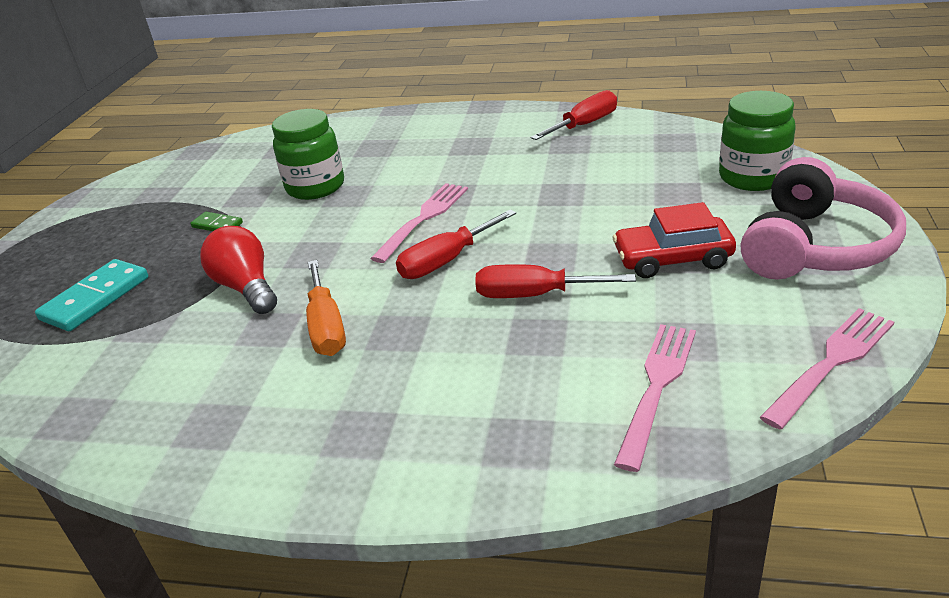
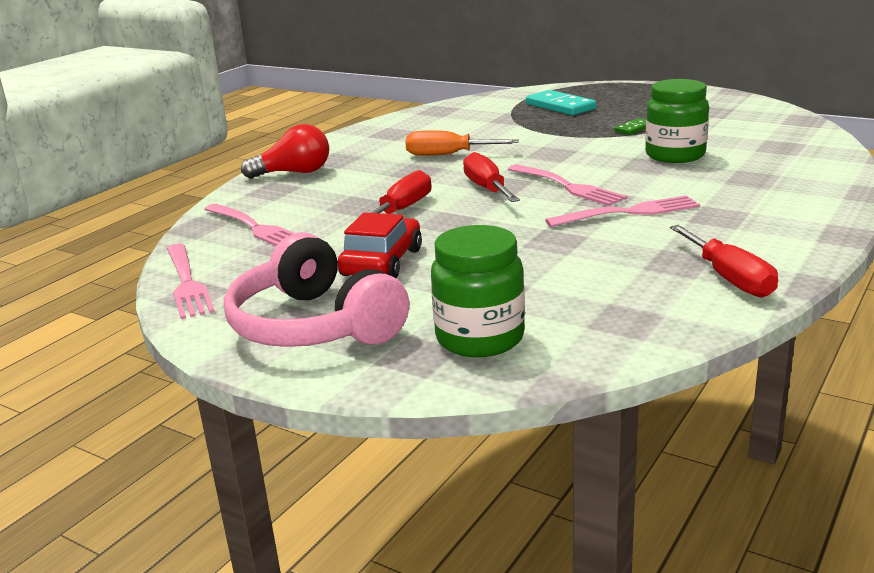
camera: 110 degrees right, 10 degrees down
red light bulb [200,226,277,314] -> red light bulb moved to [241,124,329,179]
none -> pink fork [545,195,700,227]

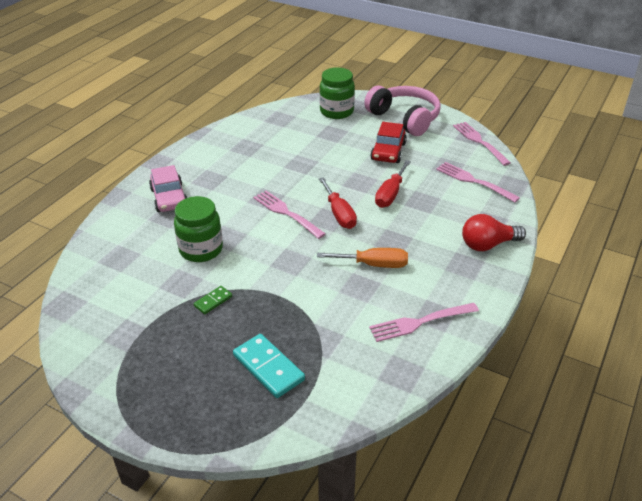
camera: 175 degrees right, 15 degrees up
pink fork [545,195,700,227] -> pink fork moved to [369,303,479,342]
red screwdriver [670,225,778,297] -> none
none -> pink car [149,165,187,212]

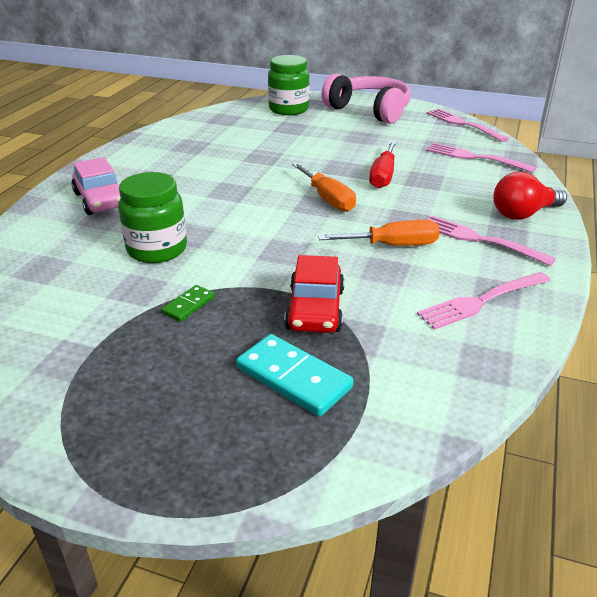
camera: 10 degrees left, 5 degrees down
pink fork [253,191,326,239] -> pink fork moved to [427,216,556,266]
red screwdriver [319,177,357,229] -> orange screwdriver [292,162,356,212]
red car [370,122,407,163] -> red car moved to [284,255,345,333]

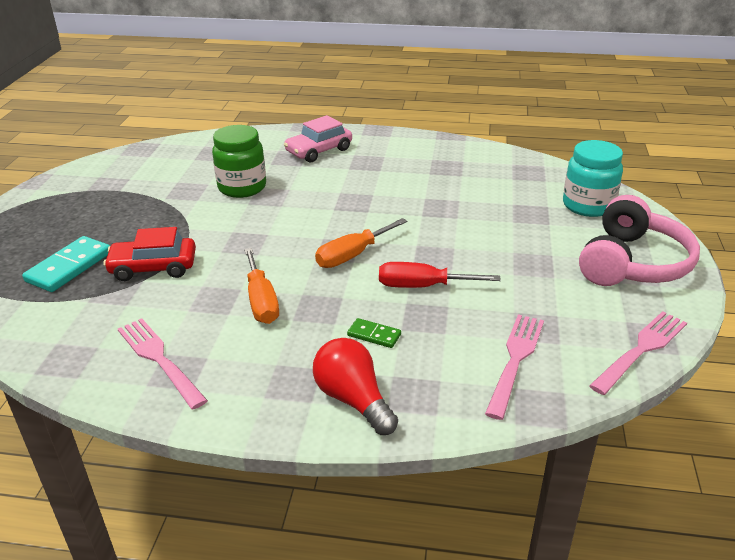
camera: 80 degrees right, 0 degrees up
green domino [162,285,215,322] -> green domino moved to [347,318,401,348]
green jar [268,55,310,115] -> turquoise jar [563,140,623,217]
pink fork [427,216,556,266] -> none

